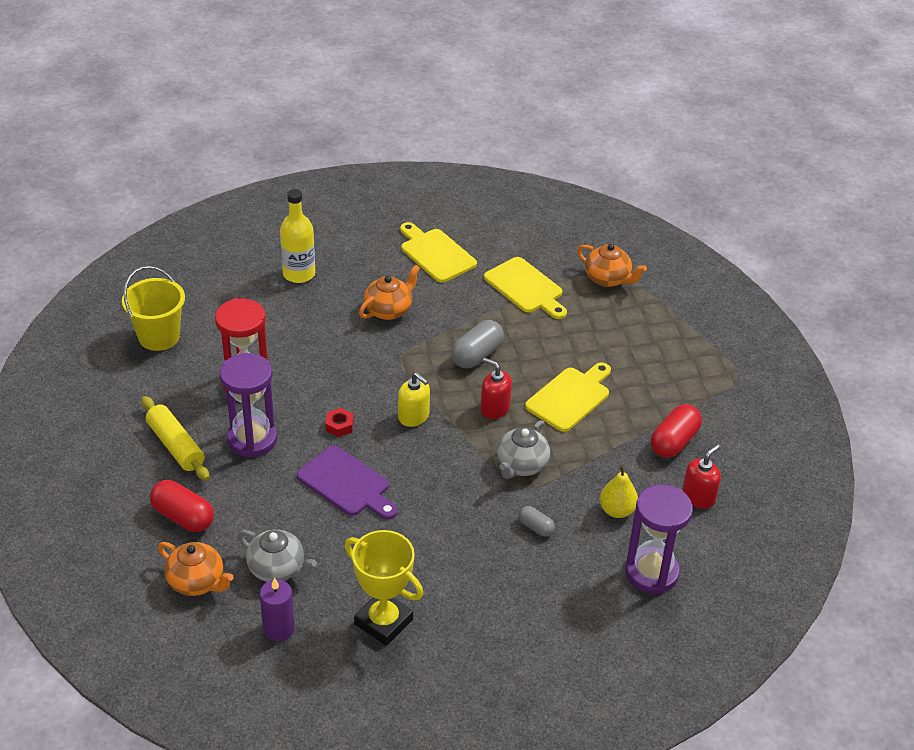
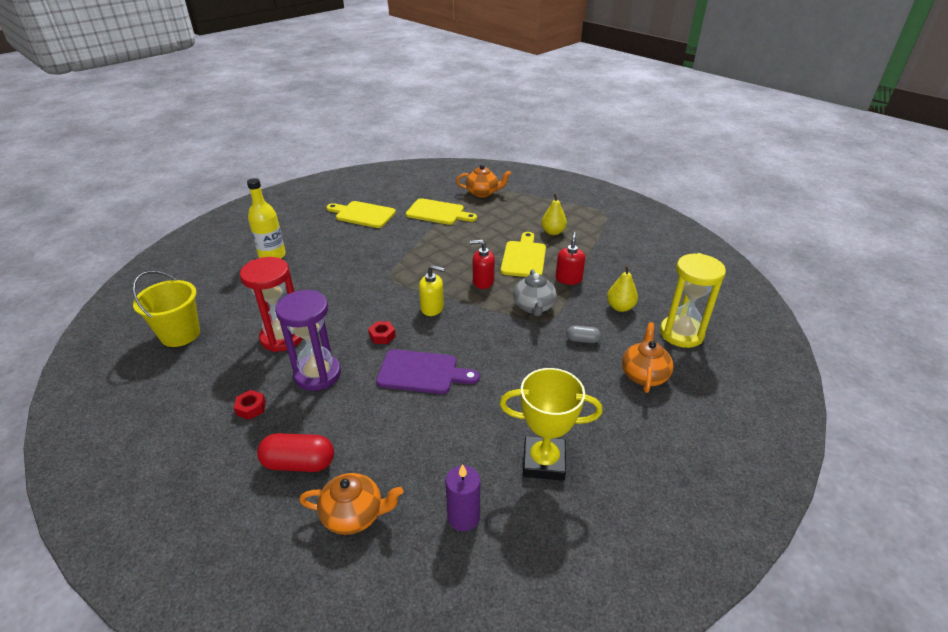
camera: 30 degrees left, 5 degrees down
yellow rolling pin [142,396,209,481] -> red nut [234,390,266,420]
grey teapot [238,530,317,582] -> none
orange teapot [359,265,420,320] -> orange teapot moved to [622,322,674,393]
grey capsule [451,320,504,368] -> none
purple hourglass [625,484,693,594] -> yellow hourglass [660,253,726,348]
red capsule [651,404,702,458] -> none
red soap dispenser [682,444,721,509] -> red soap dispenser moved to [556,232,585,285]
none -> yellow pear [541,194,567,235]

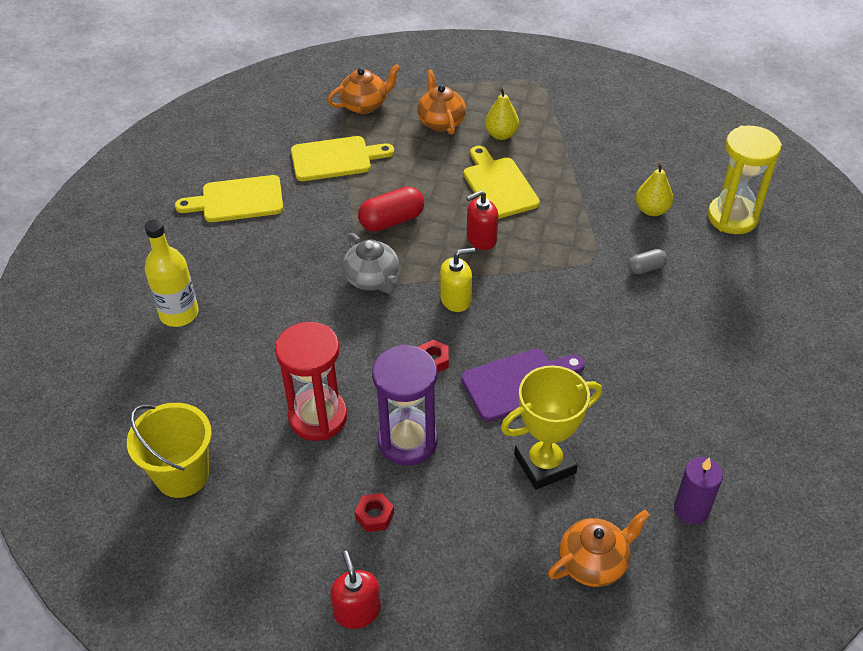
camera: 30 degrees left, 10 degrees up
red capsule [257,433,334,472] -> red capsule moved to [358,186,424,232]
yellow trophy [500,368,603,481] -> yellow trophy moved to [501,365,602,490]
grey teapot [513,269,556,316] -> grey teapot moved to [343,233,399,293]
red soap dispenser [556,232,585,285] -> red soap dispenser moved to [330,551,381,629]
orange teapot [622,322,674,393] -> orange teapot moved to [417,70,466,135]

